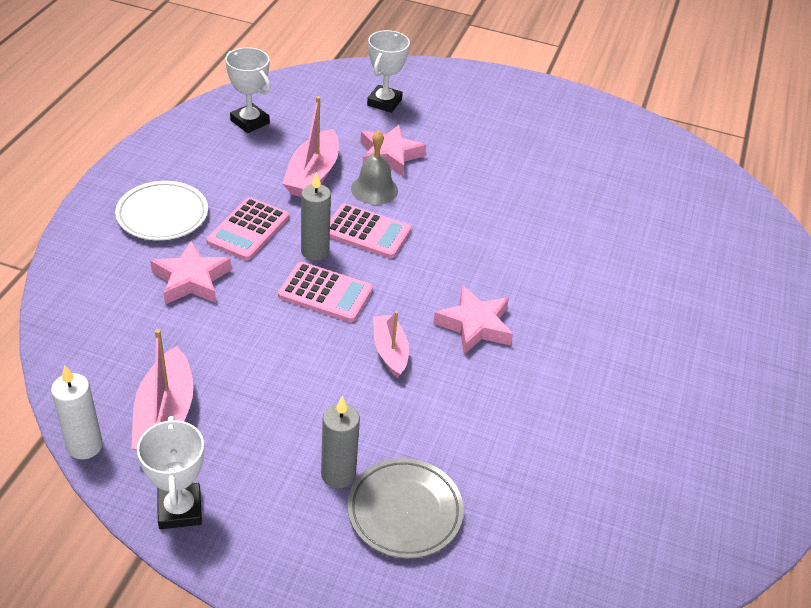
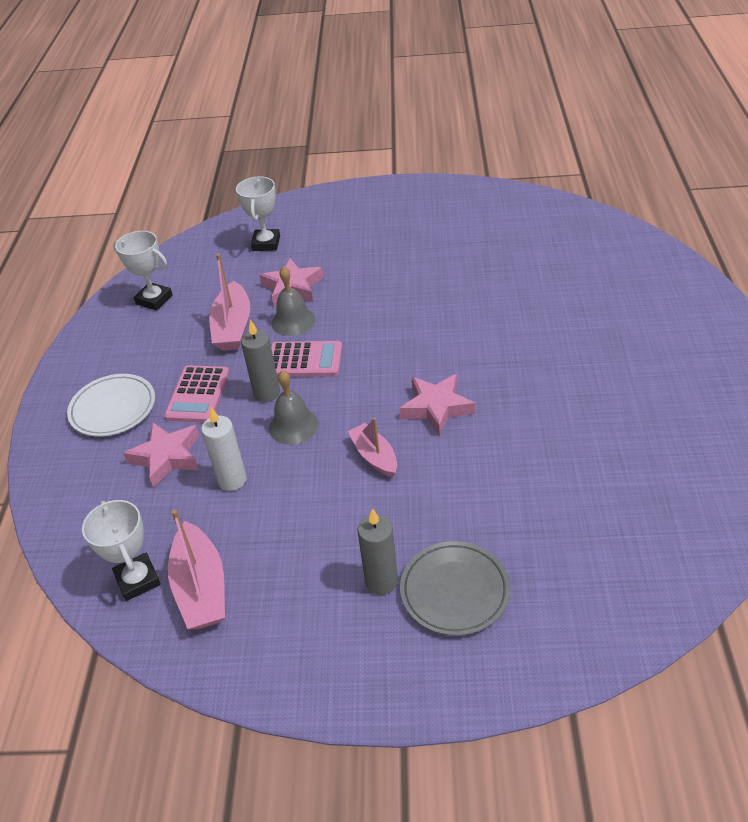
camera: 10 degrees left, 0 degrees up
white candle [51,365,103,459] -> white candle moved to [201,407,247,491]
white trophy [137,416,204,529] -> white trophy moved to [82,500,161,601]
pink calculator [278,262,373,322] -> grey bell [269,370,319,445]

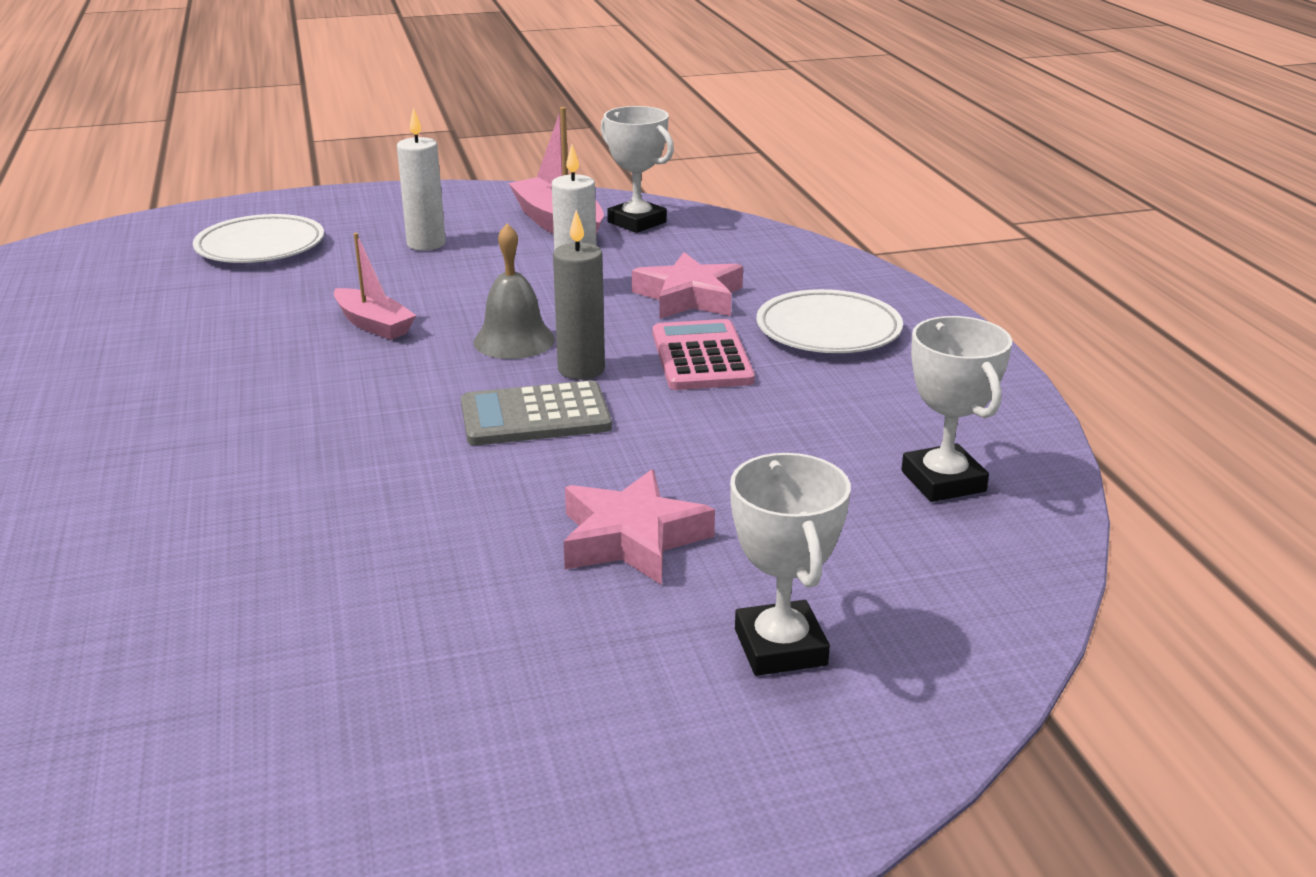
camera: 160 degrees right, 15 degrees down
white trophy [113,231,173,311] -> white trophy turned 60 degrees clockwise [901,316,1012,502]
pink boat [209,254,250,351] -> none
pink calculator [271,341,342,377] -> grey calculator [461,380,612,445]
grey bell [272,266,316,336] -> none
grey candle [357,508,398,595] -> none
pink star [399,374,475,436] -> none
grey plate [400,541,510,636] -> white plate [193,214,324,263]
none -> white candle [397,108,446,251]

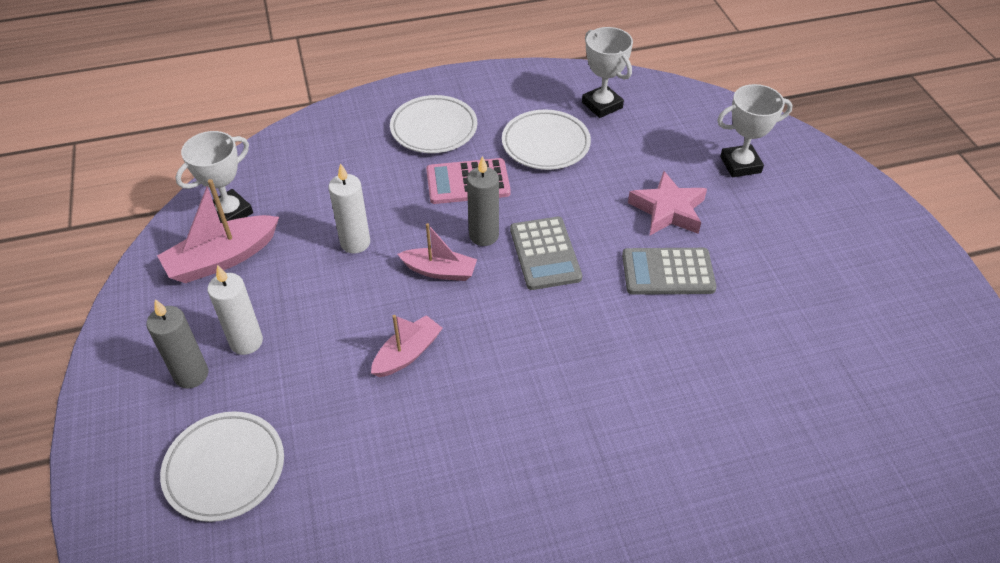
camera: 90 degrees left, 20 degrees up
grey bell [473,223,555,359] -> pink boat [398,223,477,281]
pink star [632,252,743,319] -> none
white trophy [901,316,1012,502] -> white trophy turned 75 degrees clockwise [582,27,633,118]
none -> grey candle [146,299,208,388]
none -> white plate [502,109,591,170]
none -> grey calculator [622,248,717,295]

